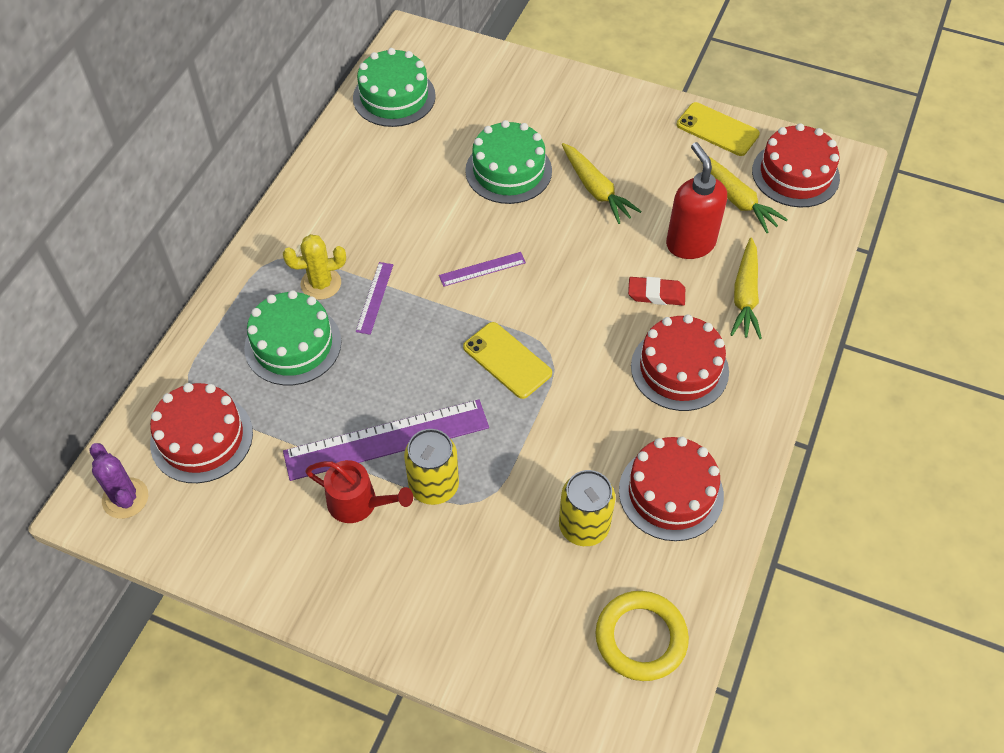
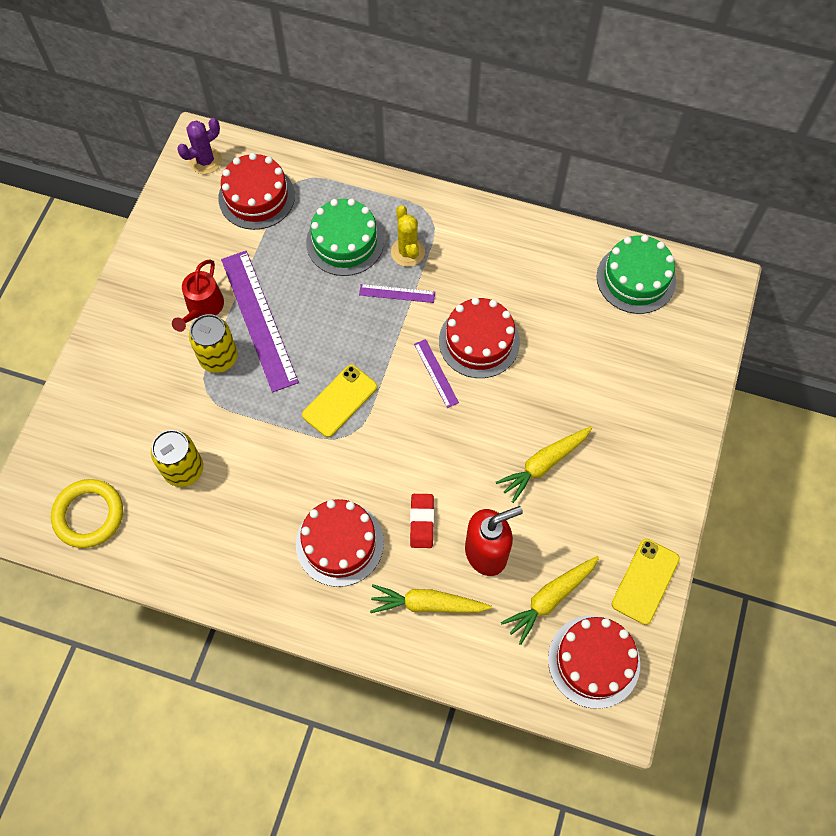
camera: 85 degrees right, 10 degrees up
green cake [465,120,552,204] -> none
red cake [619,437,724,541] -> red cake moved to [439,297,520,378]

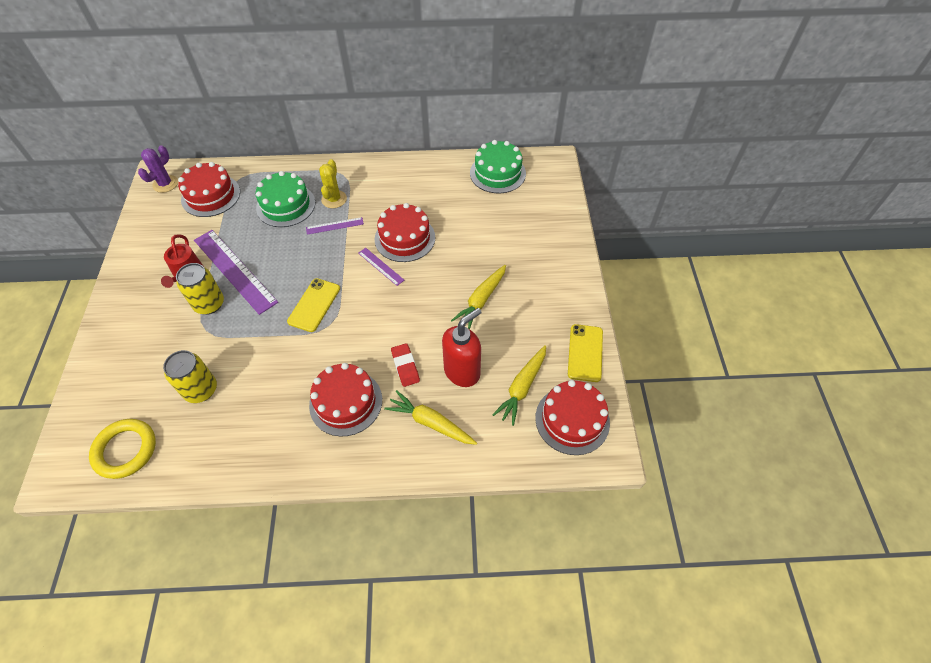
camera: 20 degrees left, 10 degrees down
yellow carrot [370,585,492,613] -> yellow carrot turned 45 degrees clockwise [384,390,477,445]
yellow cactus [391,205,425,267] -> yellow cactus turned 45 degrees clockwise [319,159,347,208]

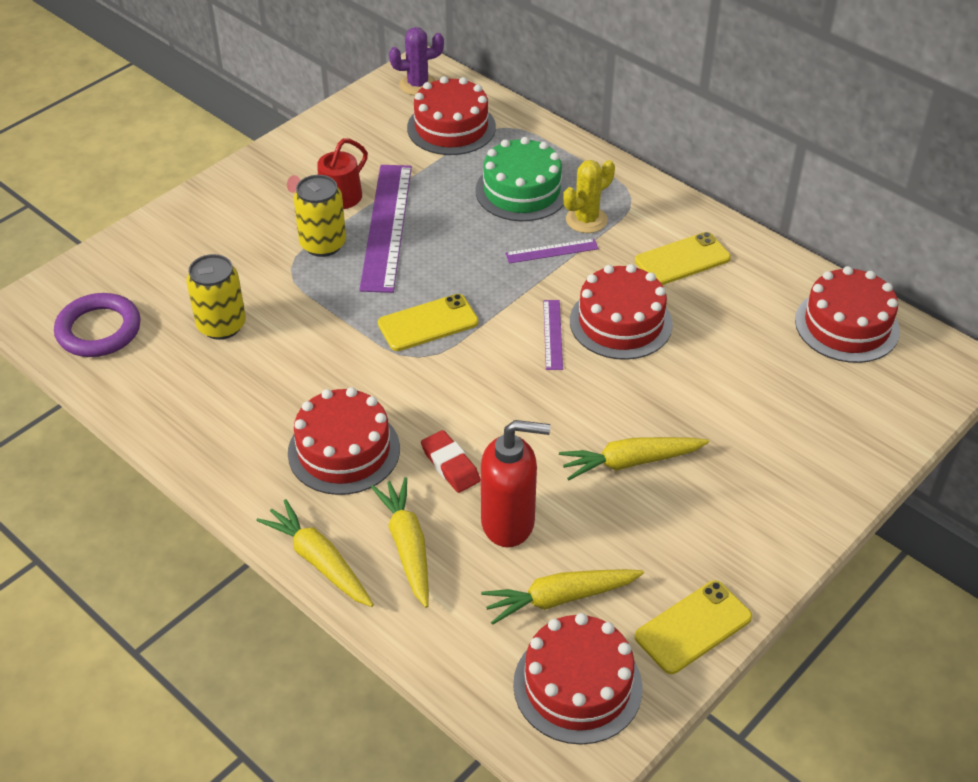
camera: 45 degrees right, 10 degrees down
yellow ring [89,419,156,479] -> purple ring [54,293,141,357]
purple ruler [306,217,364,235] -> purple ruler turned 45 degrees counterclockwise [505,239,599,263]
red eraser [391,343,420,387] -> red eraser turned 60 degrees counterclockwise [421,430,481,493]
green cake [470,140,526,193] -> red cake [795,266,900,363]
none -> yellow carrot [256,499,374,607]
none -> yellow phone [635,232,731,285]

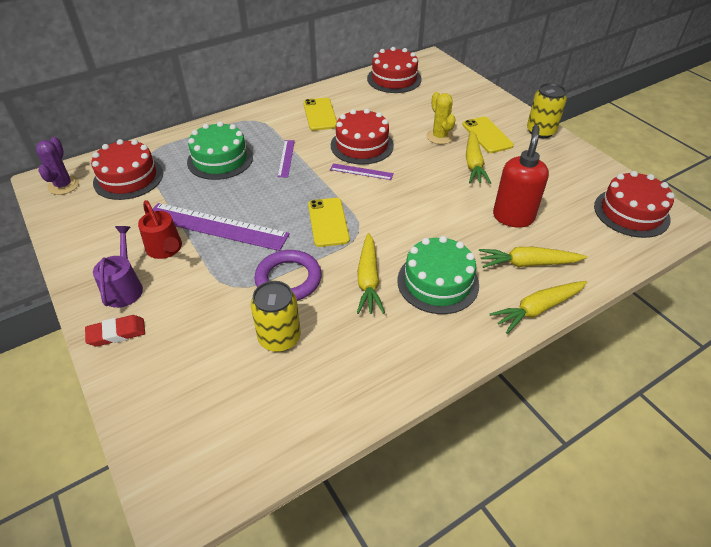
camera: 75 degrees left, 0 degrees up
purple ring [54,293,141,357] -> purple ring moved to [255,250,322,301]
red cake [288,387,400,495] -> green cake [397,236,479,314]
yellow can [293,175,346,257] -> yellow can moved to [527,83,567,138]
red eraser [421,430,481,493] -> red eraser moved to [85,315,145,346]
yellow carrot [481,569,644,625] -> yellow carrot moved to [357,233,385,314]
yellow cactus [563,160,615,233] -> yellow cactus moved to [426,92,456,144]
yellow phone [635,580,752,674] -> yellow phone moved to [462,117,514,153]
none -> purple watering can [93,226,143,308]

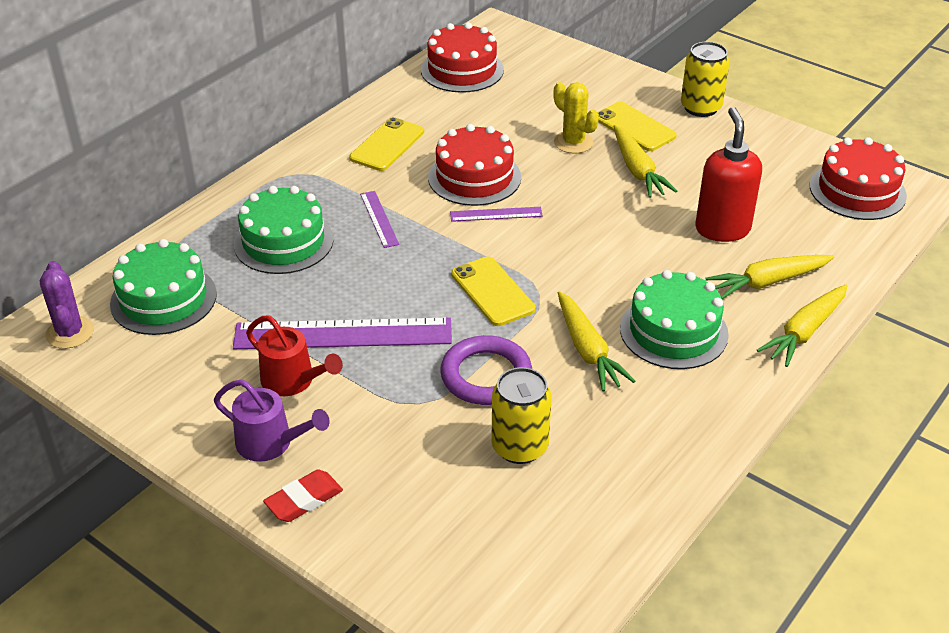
camera: 20 degrees left, 5 degrees down
red cake [91,139,163,200] -> green cake [110,239,217,335]
purple watering can [93,226,143,308] -> purple watering can turned 135 degrees clockwise [214,379,329,462]
yellow phone [303,98,337,131] -> yellow phone turned 60 degrees clockwise [349,117,424,171]

